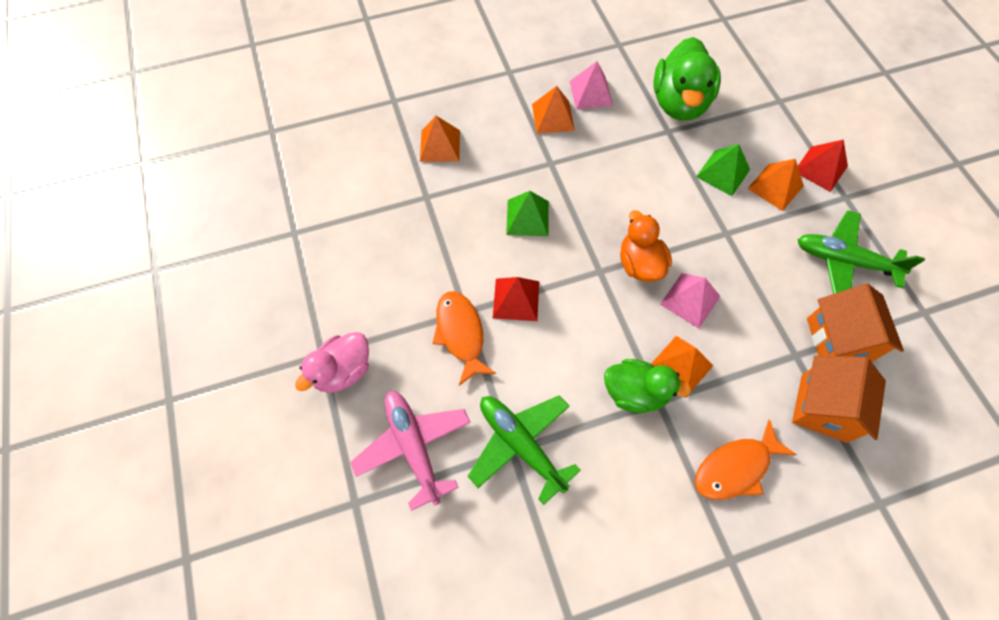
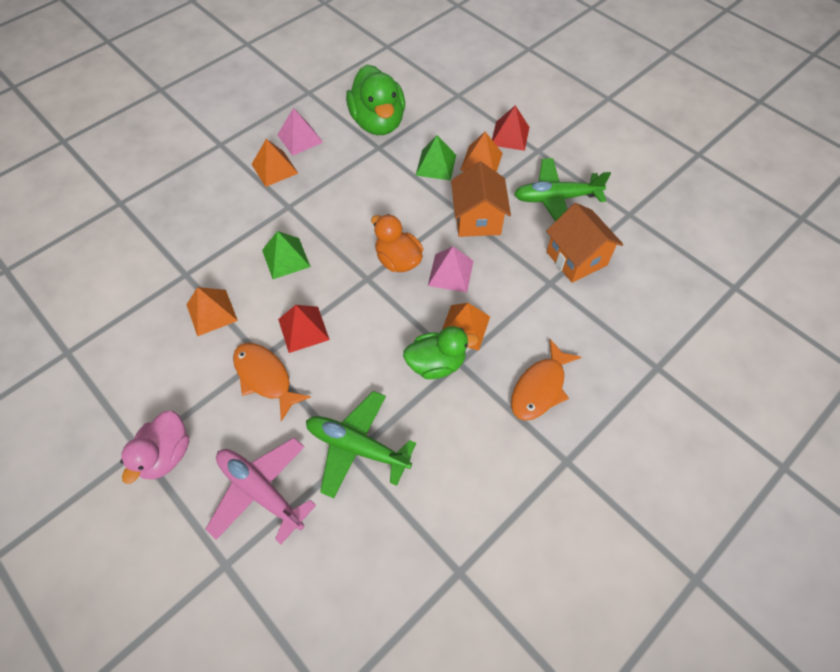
camera: 25 degrees left, 5 degrees down
orange pyramid [420,116,460,162] -> orange pyramid moved to [186,287,238,336]
orange house [792,356,886,443] -> orange house moved to [451,161,511,237]

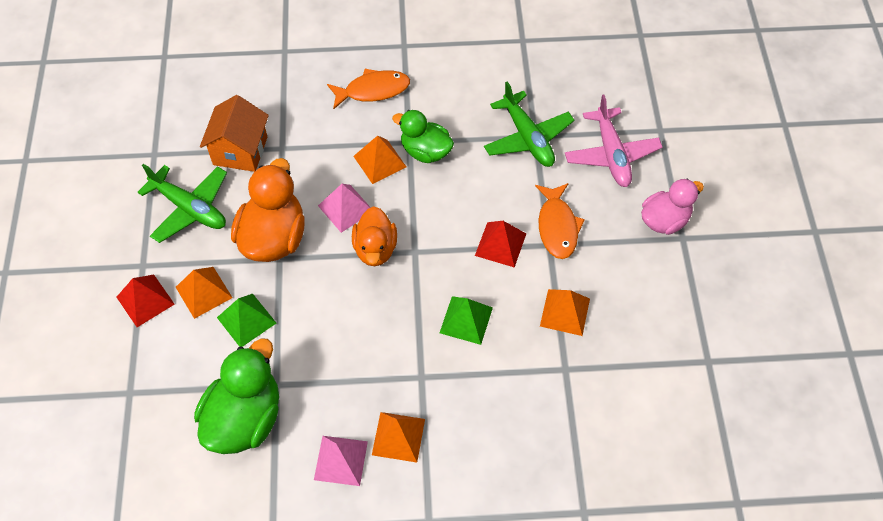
camera: 140 degrees left, 0 degrees up
orange house [451,161,511,237] -> orange duck [231,158,305,262]

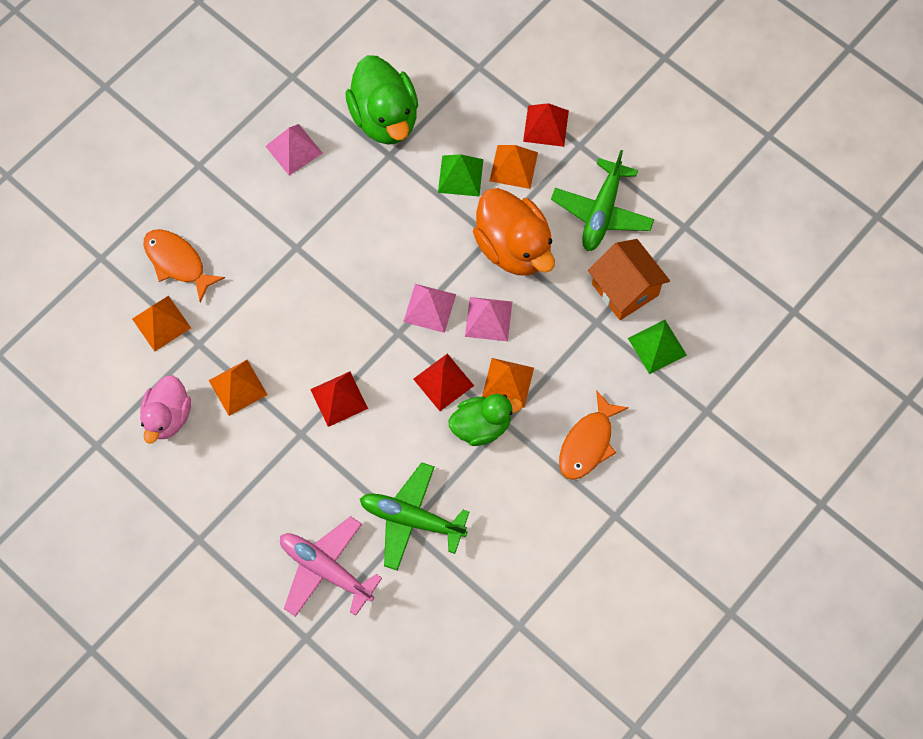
camera: 135 degrees right, 10 degrees up
green plane [138,164,227,243] -> green plane turned 60 degrees counterclockwise [551,150,654,251]
orange duck [352,206,397,266] -> pink pyramid [403,284,456,333]
orange pyramid [372,412,425,462] -> orange pyramid moved to [132,296,191,352]
green pyramid [440,296,493,345] -> green pyramid moved to [628,320,687,374]
orange fish [535,183,585,259] -> orange fish moved to [143,229,225,302]
pink duck [641,178,704,235] -> pink duck moved to [140,375,191,444]
none -> red pyramid [413,354,474,411]

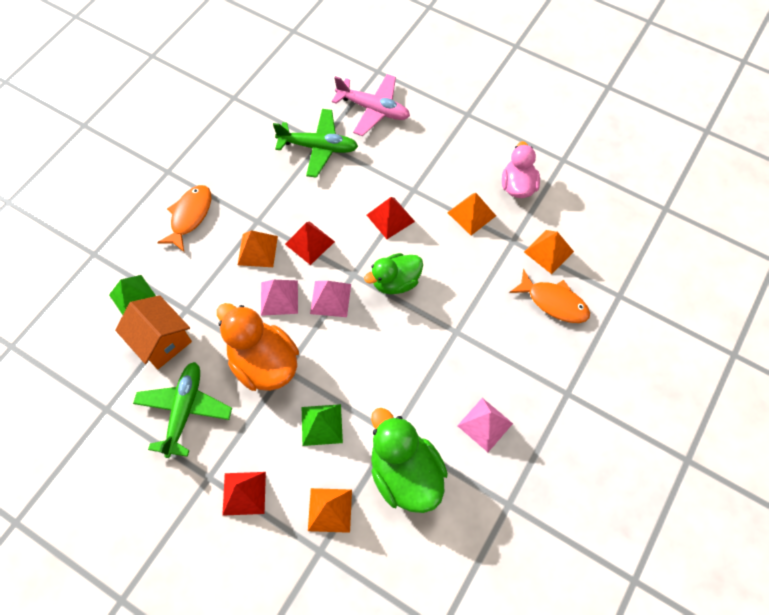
camera: 170 degrees right, 5 degrees down
green duck [449,394,523,446] -> green duck moved to [364,253,423,294]
orange pyramid [490,145,538,189] -> orange pyramid moved to [308,488,352,533]

